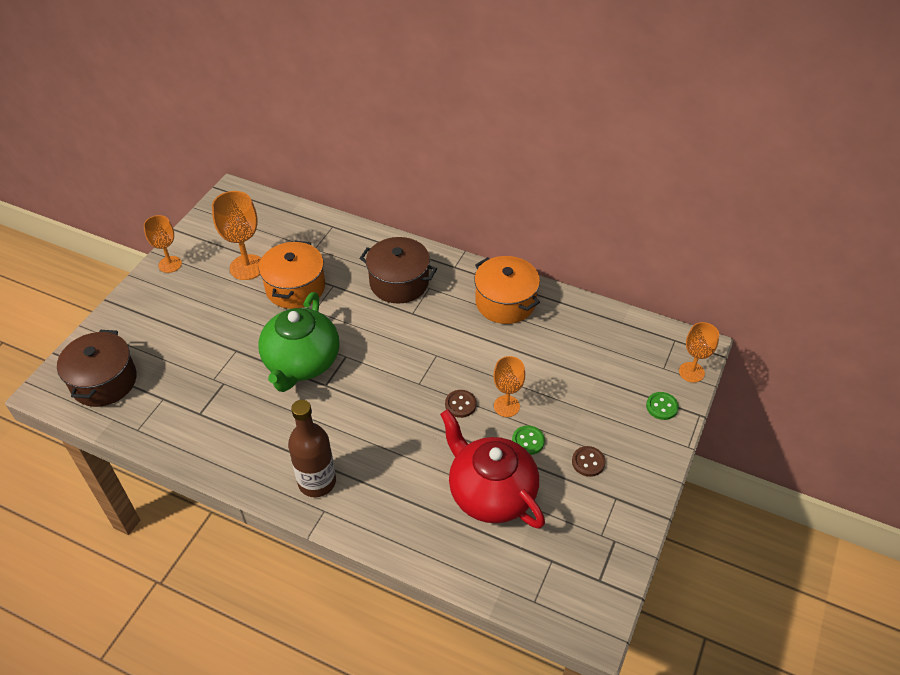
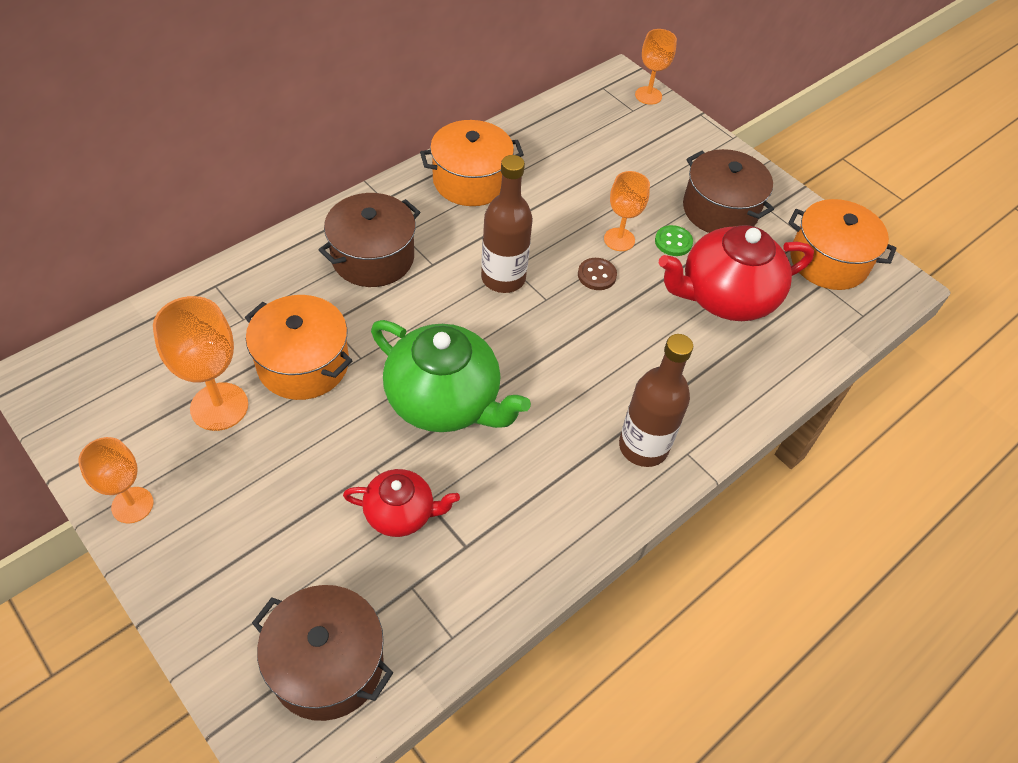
camera: 70 degrees left, 5 degrees up
brown button [572,446,606,477] -> brown pot [683,149,774,233]
green button [646,392,679,420] -> none
none -> red teapot [343,469,460,537]
none -> brown bottle [481,155,533,293]
none -> orange pot [788,199,896,290]

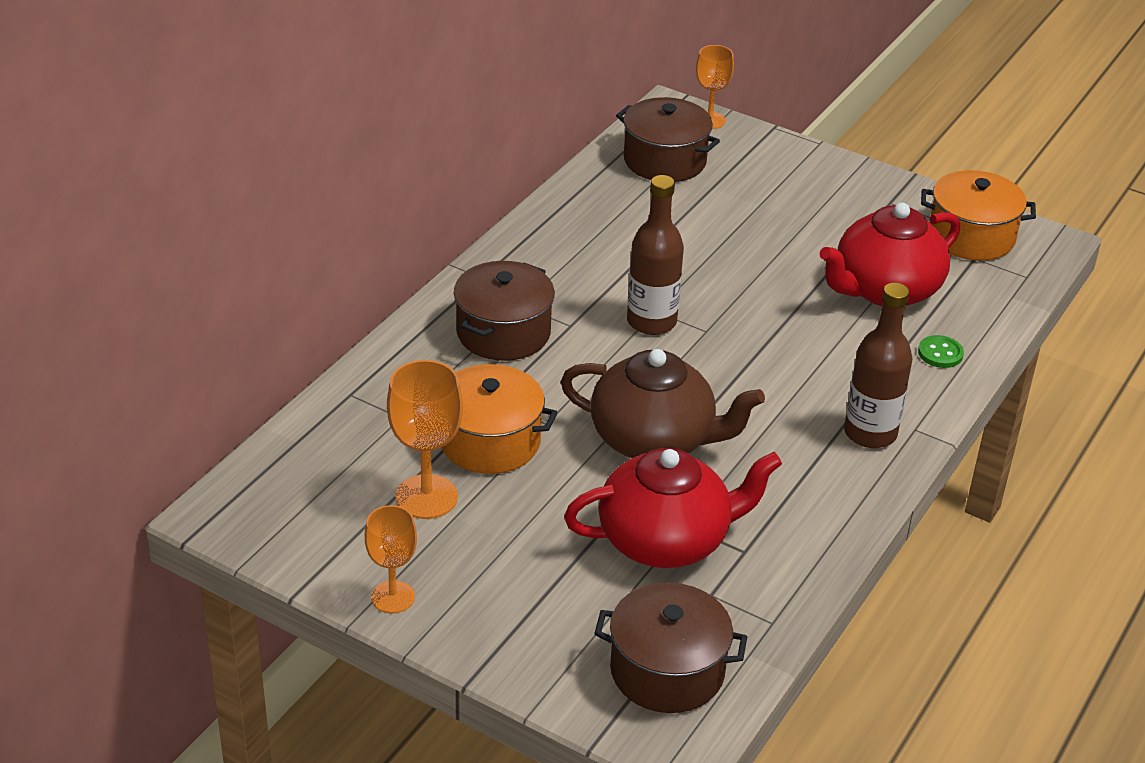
camera: 15 degrees left, 15 degrees down
red teapot [343,469,460,537] -> red teapot [564,448,782,568], size x1.79
green teapot [371,320,531,432] -> brown teapot [561,349,765,458]
orange pot [420,120,524,206] -> none
brown button [578,258,617,290] -> none
orange goblet [604,171,650,251] -> none
green button [655,225,693,256] -> green button moved to [918,335,964,368]
brown pot [683,149,774,233] -> brown pot moved to [616,97,720,182]

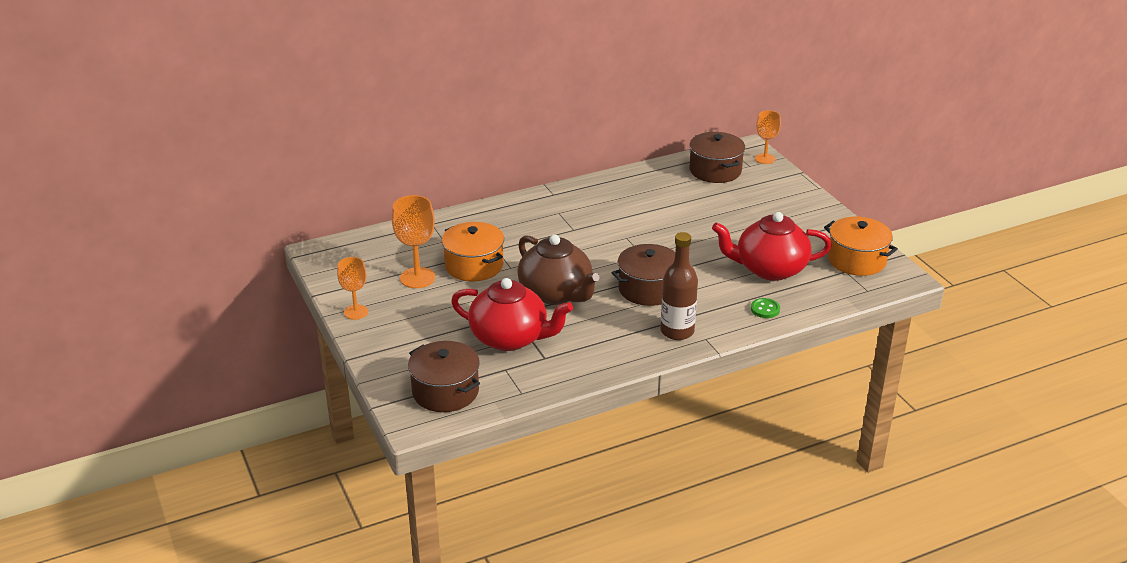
camera: 35 degrees right, 5 degrees down
brown pot [454,261,555,361] -> brown pot moved to [611,244,675,306]
brown bottle [627,175,684,335] -> none

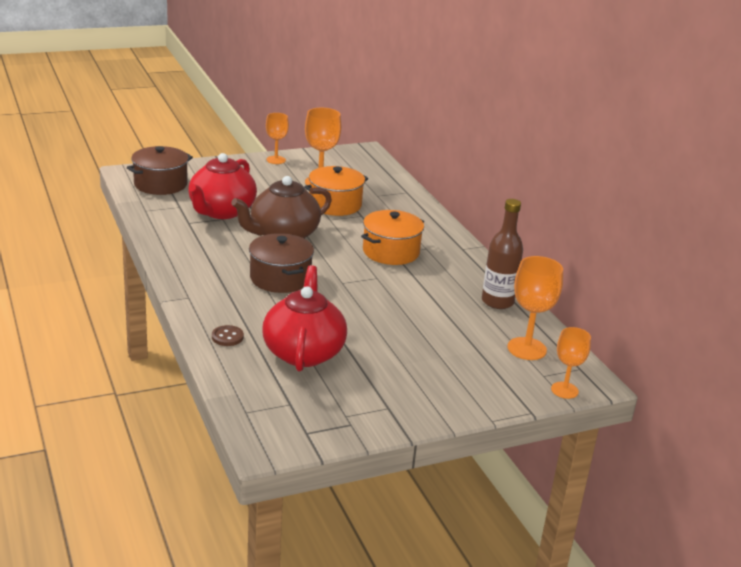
camera: 90 degrees right, 5 degrees down
brown bottle [660,232,698,340] -> brown bottle moved to [482,199,523,309]
brown pot [689,132,745,183] -> orange goblet [507,256,563,360]
green button [751,298,780,318] -> brown button [212,325,244,346]
orange pot [824,216,898,276] -> orange pot moved to [361,210,424,265]

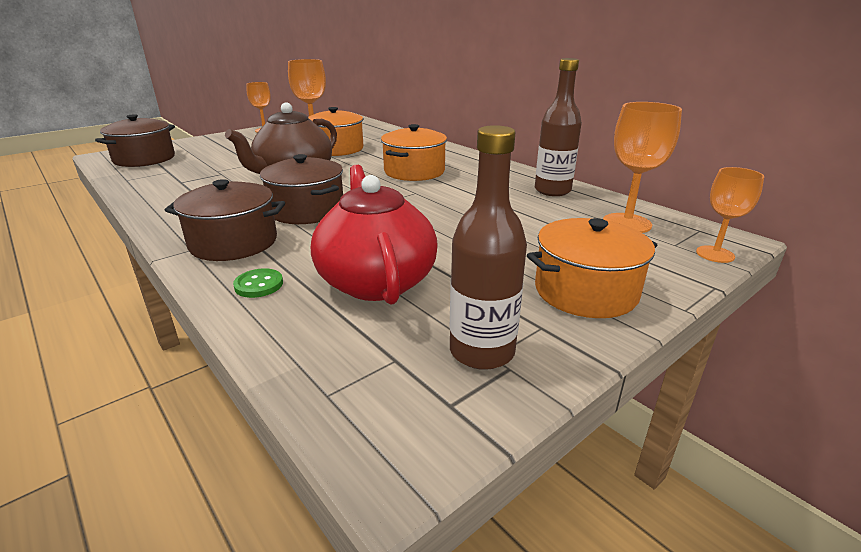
camera: 15 degrees left, 0 degrees up
red teapot [189,153,257,219] -> none
brown button [212,325,244,346] -> green button [233,268,283,298]
none -> brown pot [165,179,285,261]
none -> brown bottle [450,125,527,370]
none -> orange pot [527,218,657,318]

